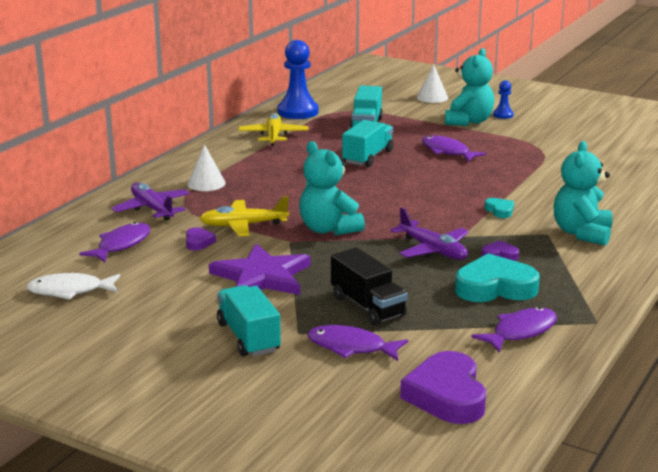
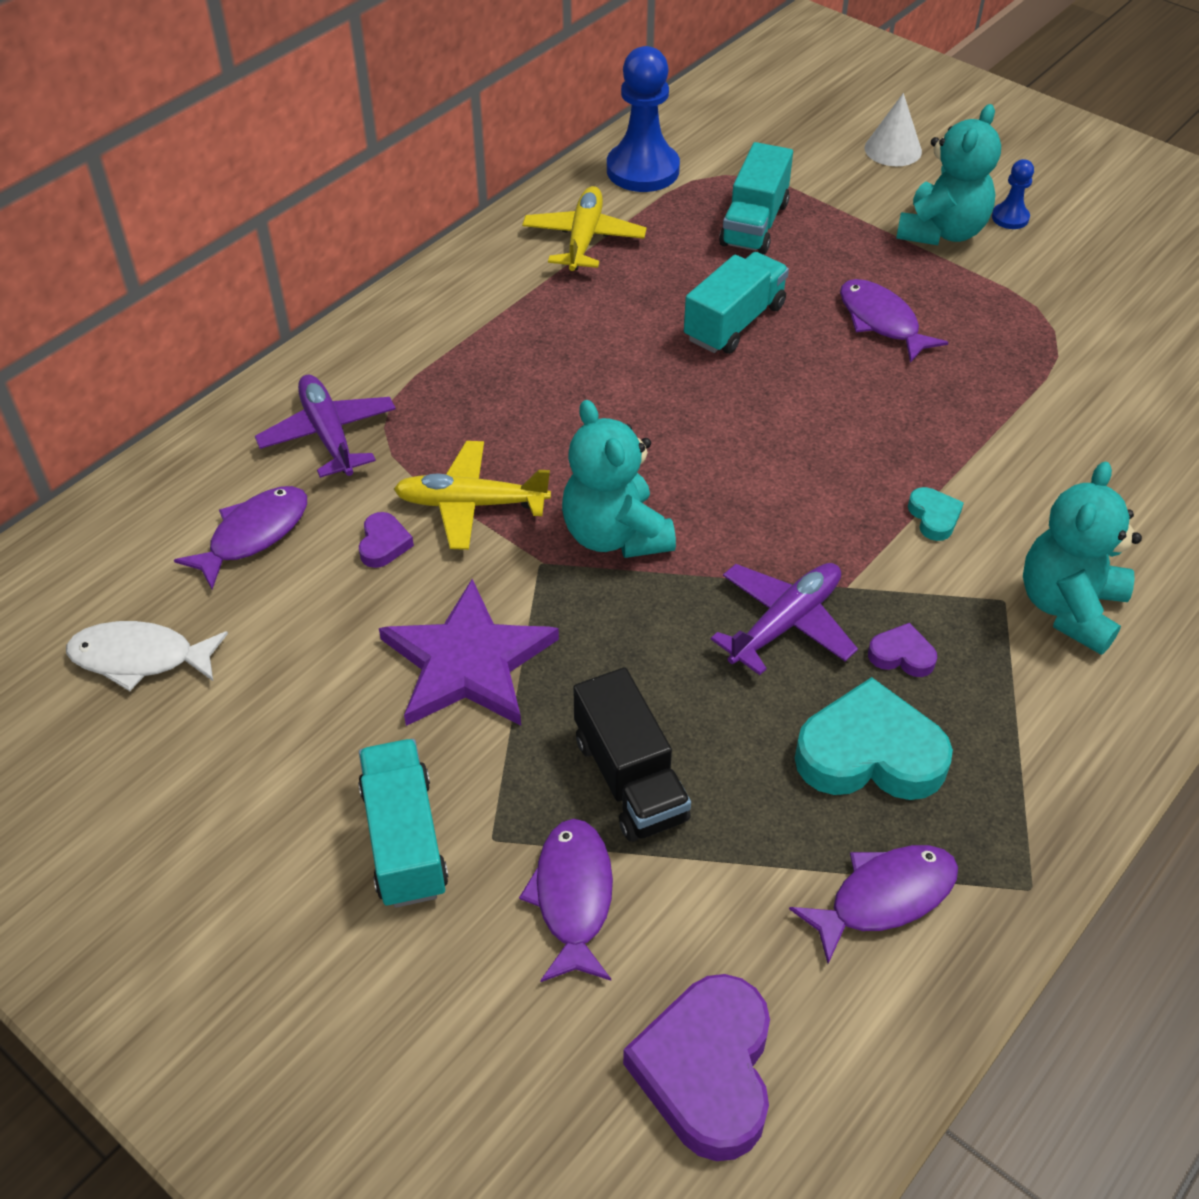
camera: 10 degrees right, 25 degrees up
white cone [187,144,226,191] -> none
purple fish [307,325,408,361] -> purple fish turned 60 degrees clockwise [519,819,613,982]
purple plane [390,207,469,260] -> purple plane turned 105 degrees counterclockwise [711,563,858,675]

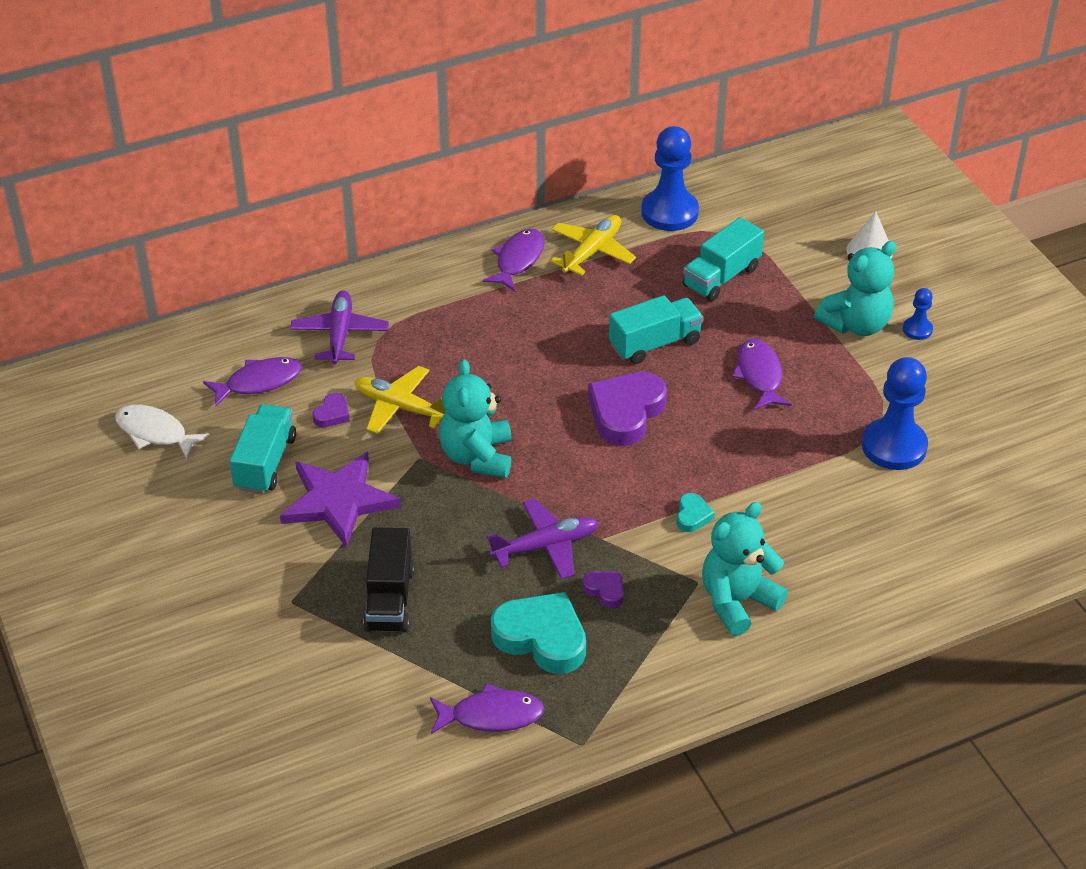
camera: 25 degrees right, 5 degrees down
turquoise truck [358,739,449,908] -> turquoise truck moved to [230,404,296,494]
purple fish [519,819,613,982] -> purple fish moved to [482,229,545,291]
purple heart [623,974,770,1161] -> purple heart moved to [588,372,667,446]
none -> blue pawn [862,357,928,470]

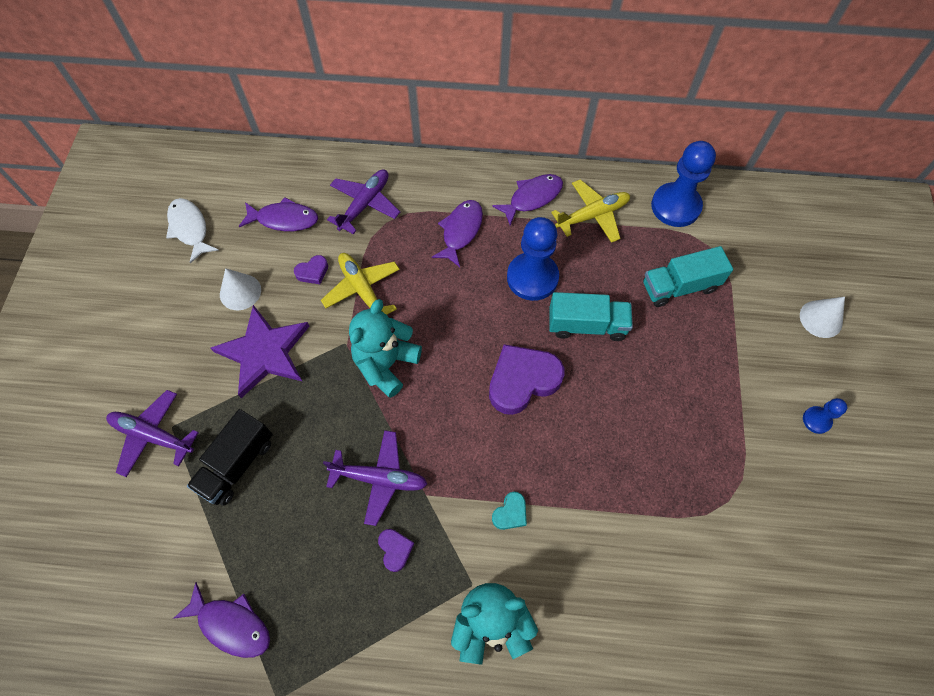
camera: 30 degrees right, 20 degrees up
turquoise truck [230,404,296,494] -> white cone [220,268,261,310]
turquoise heart [491,592,586,674] -> none
purple fish [732,339,792,410] -> purple fish moved to [432,200,483,267]
turquoise teddy bear [814,241,896,336] -> none
blue pawn [862,357,928,470] -> blue pawn moved to [507,217,559,301]
none -> purple plane [106,390,199,477]

